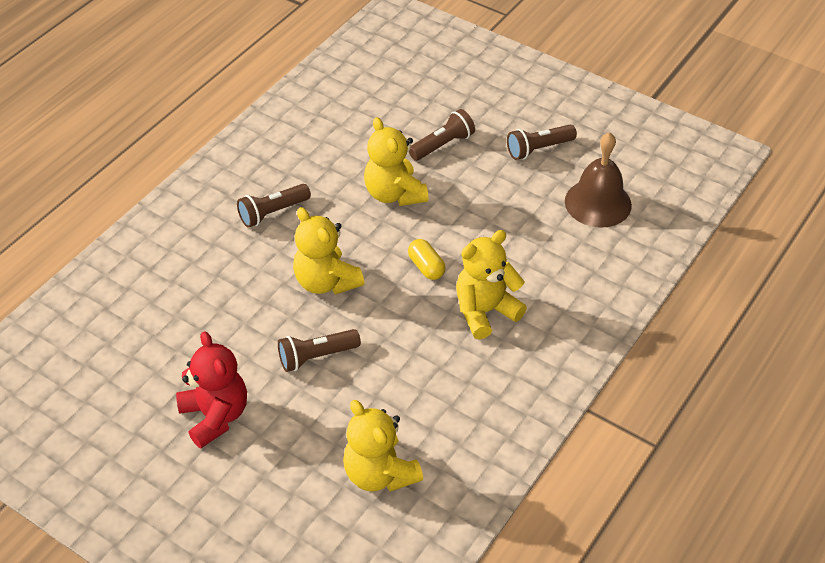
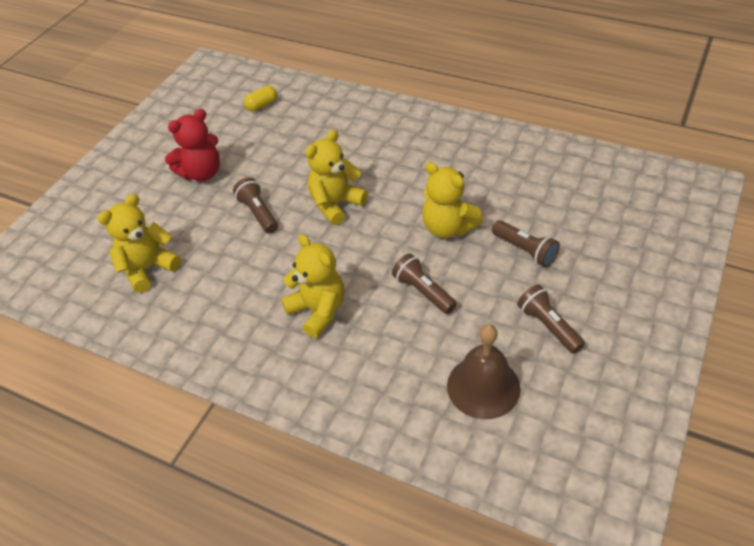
camera: 85 degrees right, 0 degrees up
brown flashlight [237,184,311,228] -> brown flashlight moved to [392,253,457,314]
yellow teddy bear [364,117,428,206] -> yellow teddy bear turned 105 degrees counterclockwise [422,162,483,238]
yellow capsule [408,239,446,280] -> yellow capsule moved to [244,86,277,111]

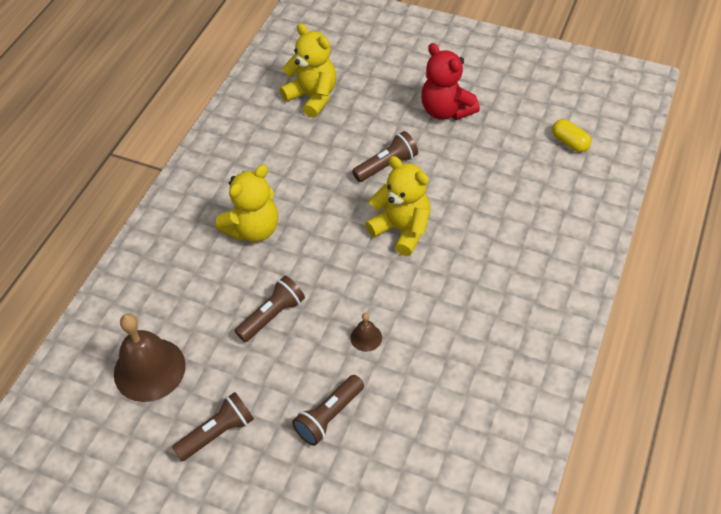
camera: 85 degrees right, 5 degrees up
yellow teddy bear [422,162,483,238] -> brown bell [350,313,382,352]

